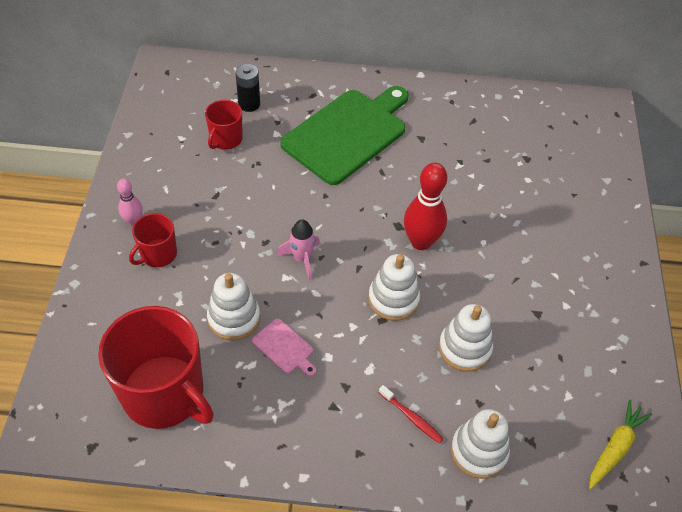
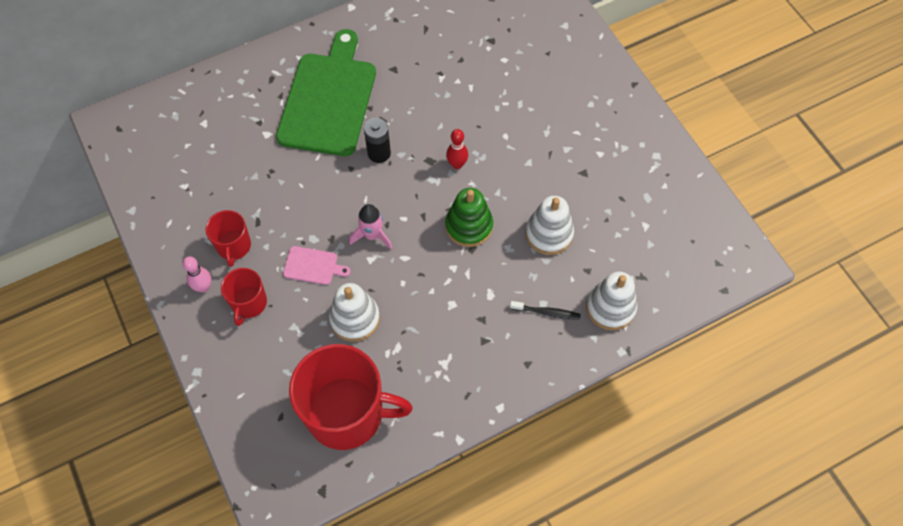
camera: 30 degrees left, 10 degrees up
red mug [205,100,243,150] -> red mug moved to [206,210,251,267]
black battery [236,64,260,112] -> black battery moved to [364,118,391,163]
pink cutting board [252,318,316,376] -> pink cutting board moved to [283,246,351,285]
white stacking toy [368,254,420,321] -> green stacking toy [445,188,493,247]
red toothbrush [379,385,444,443] -> black toothbrush [510,301,581,320]
red bowling pin [404,163,447,250] -> red bowling pin [446,129,468,169], size x0.55
yellow carrot [589,400,652,489] -> none

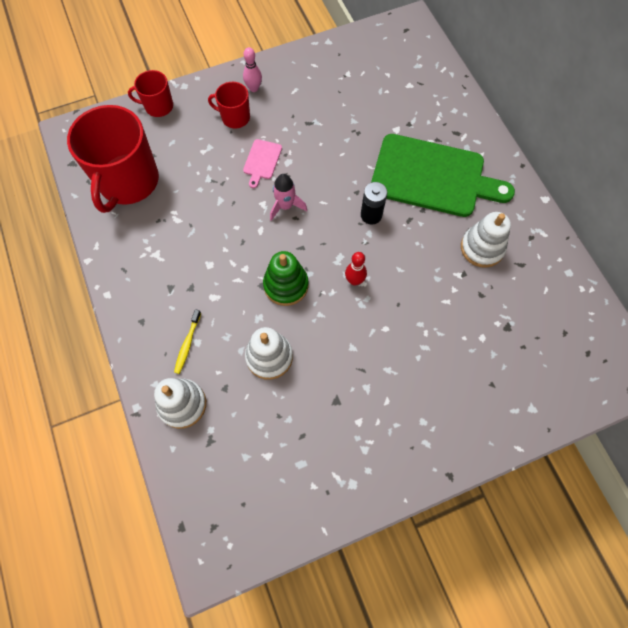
camera: 95 degrees right, 5 degrees up
red mug [206,210,251,267] -> red mug moved to [128,70,173,117]
white stacking toy [329,283,380,342] -> white stacking toy moved to [461,212,511,268]
black toothbrush [510,301,581,320] -> yellow toothbrush [174,309,201,374]

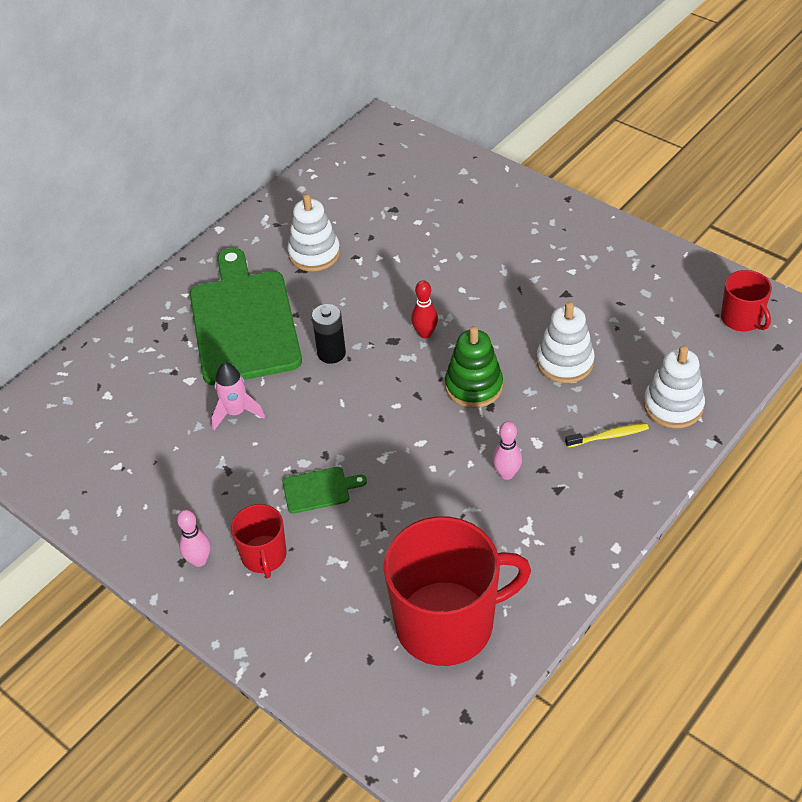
camera: 115 degrees left, 20 degrees down
red mug [128,70,173,117] -> red mug moved to [721,270,772,331]
pink cutting board [243,139,282,188] -> green cutting board [283,467,367,514]
pink rocket [270,174,307,221] -> pink rocket moved to [212,363,265,430]
none -> pink bowling pin [493,421,522,480]

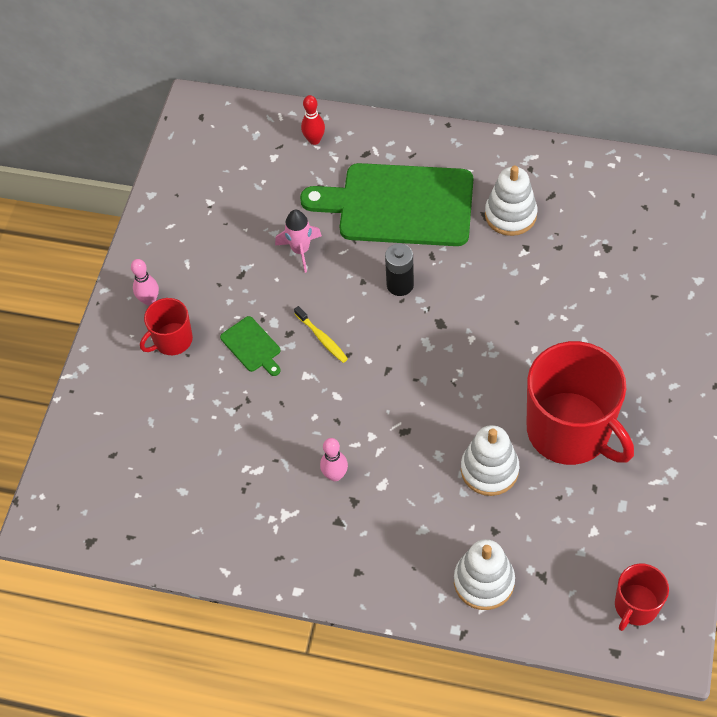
camera: 65 degrees right, 10 degrees up
green cutting board [190,248,302,385] -> green cutting board turned 135 degrees counterclockwise [300,163,473,246]
red mug [383,516,531,666] -> red mug moved to [527,341,634,465]
red bowling pin [411,280,438,338] -> red bowling pin moved to [301,95,325,145]
green stacking toy [445,326,503,408] -> none
yellow toothbrush [565,423,649,448] -> yellow toothbrush moved to [294,306,348,363]

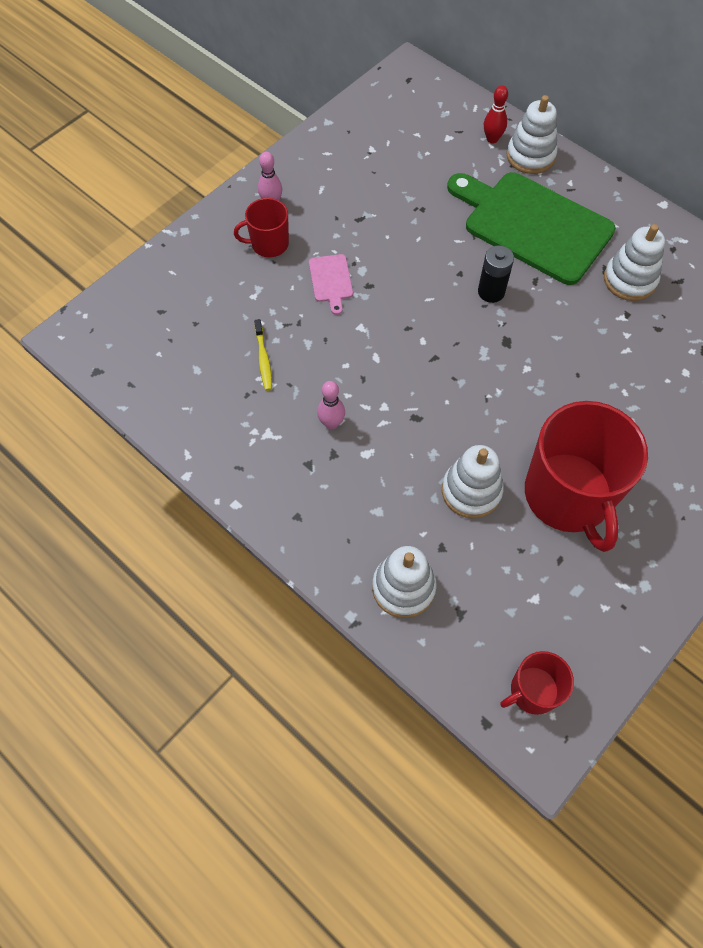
camera: 25 degrees right, 5 degrees up
green cutting board [220,316,281,376] -> pink cutting board [309,254,353,315]
pink rocket [275,210,322,273] -> none
yellow toothbrush [294,306,348,363] -> yellow toothbrush moved to [254,319,272,391]
none -> white stacking toy [506,95,557,174]

